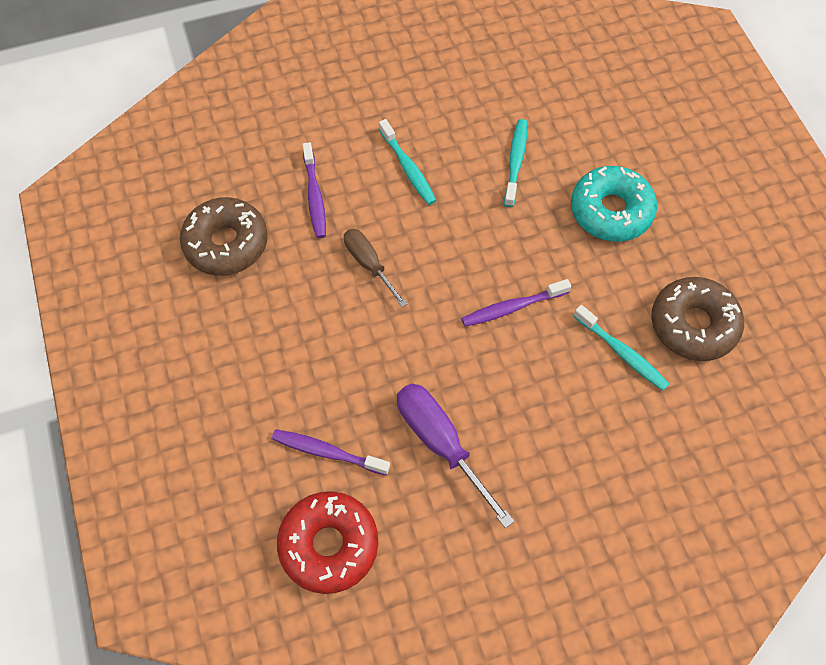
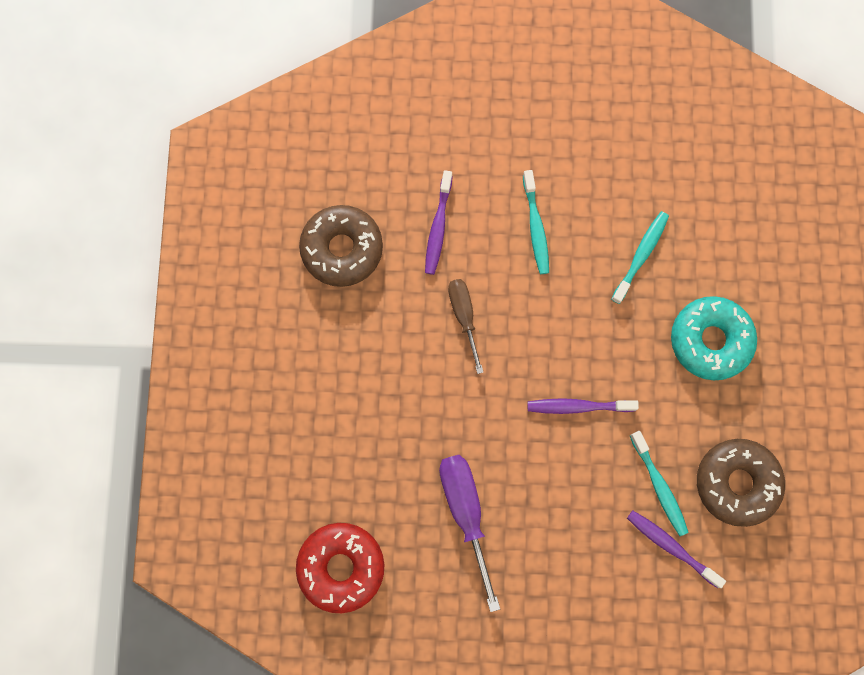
camera: 20 degrees right, 15 degrees up
purple toothbrush [272,429,390,475] -> purple toothbrush moved to [627,511,726,588]

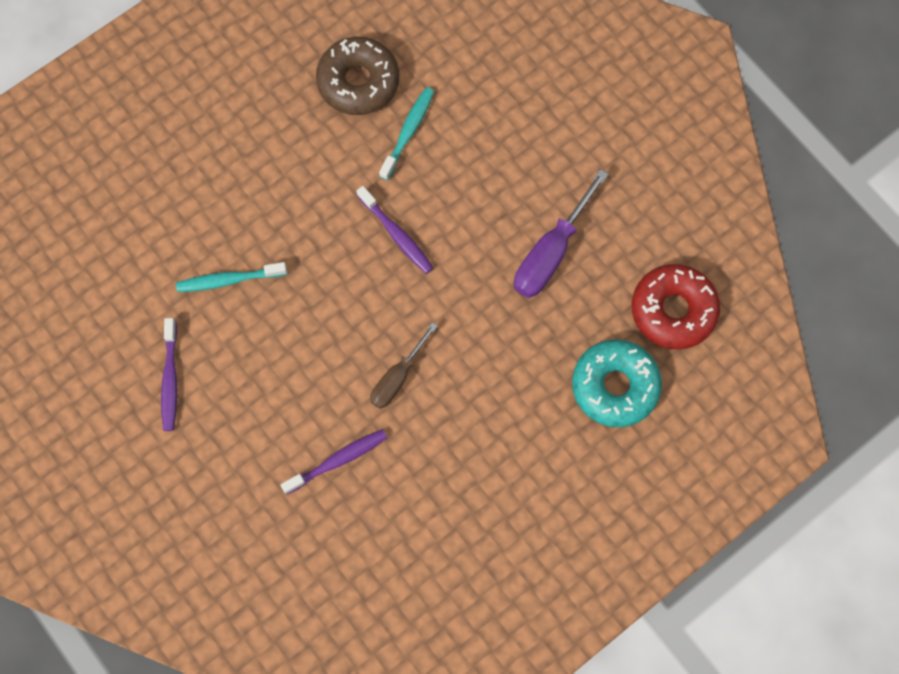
camera: 130 degrees left, 5 degrees down
brown donut [299,205,383,287] -> none
turquoise toothbrush [523,170,549,274] -> none
purple toothbrush [627,511,726,588] -> purple toothbrush moved to [161,318,177,431]
turquoise donut [671,296,757,380] -> turquoise donut moved to [572,339,662,428]

